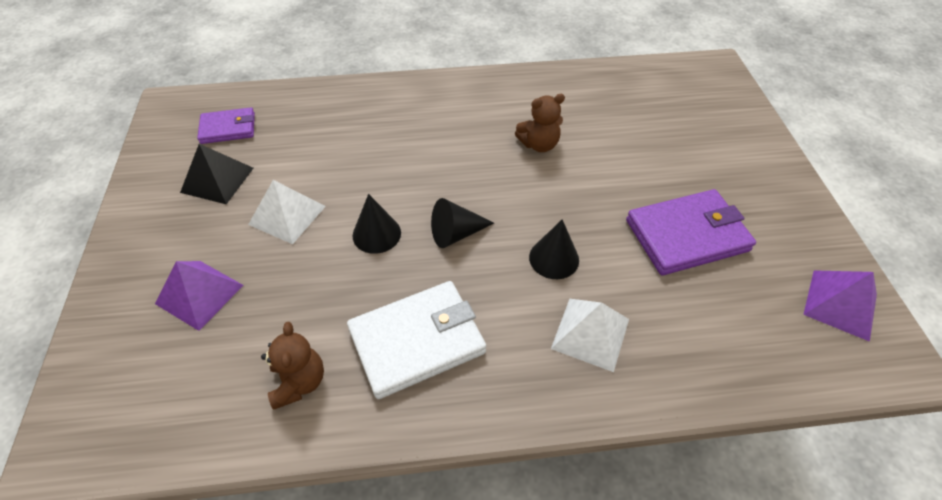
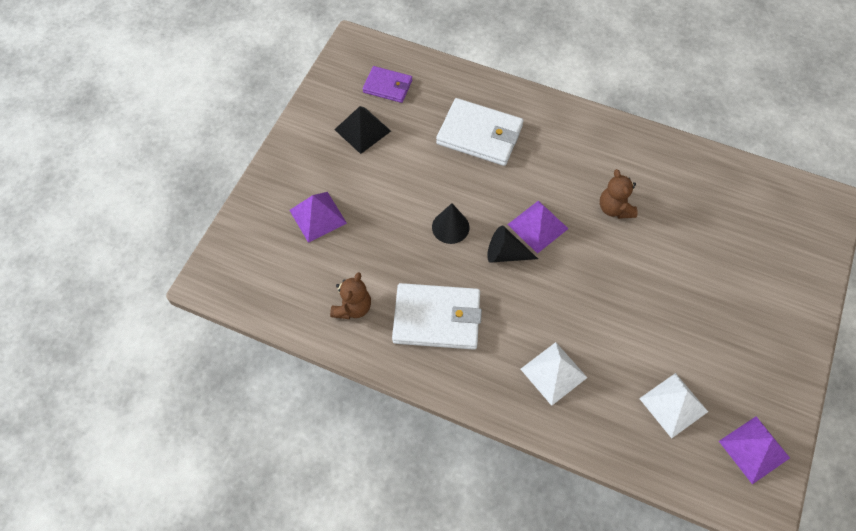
camera: 30 degrees right, 10 degrees up
white pyramid [248,180,326,244] -> white pyramid moved to [639,373,708,438]
brown teddy bear [515,94,565,152] -> brown teddy bear turned 60 degrees clockwise [600,169,638,219]
black cone [529,219,579,279] -> none
purple wallet [626,189,756,275] -> none
none -> white wallet [436,98,523,166]
none -> purple pyramid [507,201,569,254]

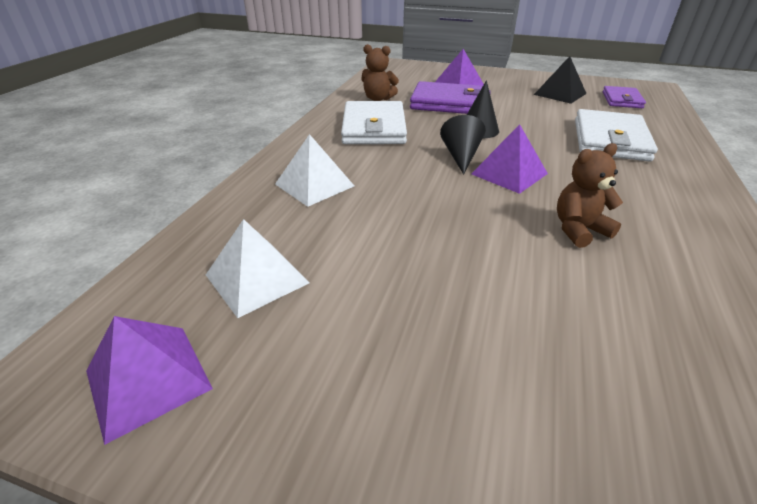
camera: 85 degrees right, 25 degrees down
none -> purple wallet [410,81,491,114]

